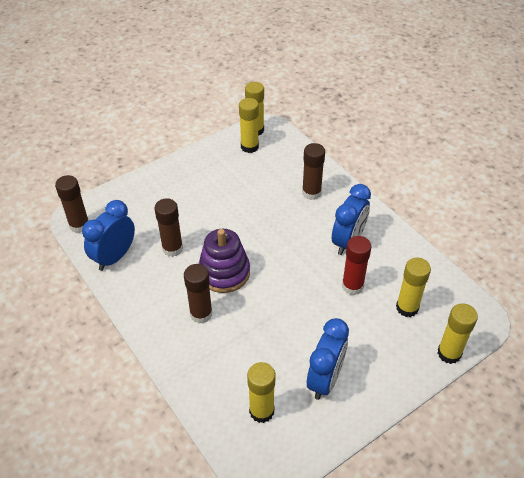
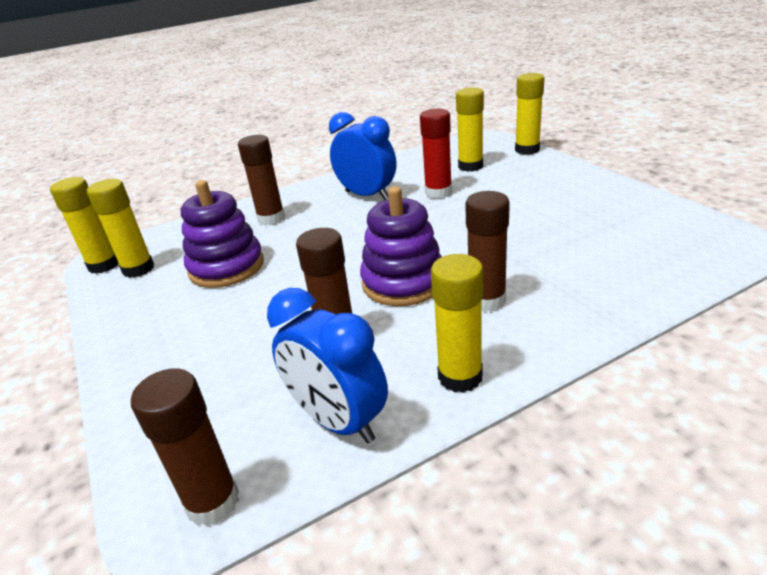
camera: 80 degrees left, 15 degrees down
yellow glue stick [247,362,275,423] -> yellow glue stick moved to [431,254,483,393]
blue clock [307,318,349,400] -> none
none -> purple stacking toy [181,180,264,288]

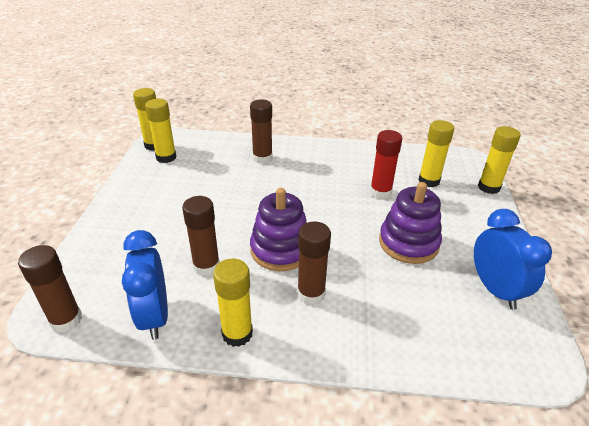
camera: 30 degrees right, 5 degrees up
purple stacking toy [181,180,264,288] -> purple stacking toy moved to [379,182,442,264]
blue clock [329,112,396,200] -> blue clock moved to [474,209,552,310]

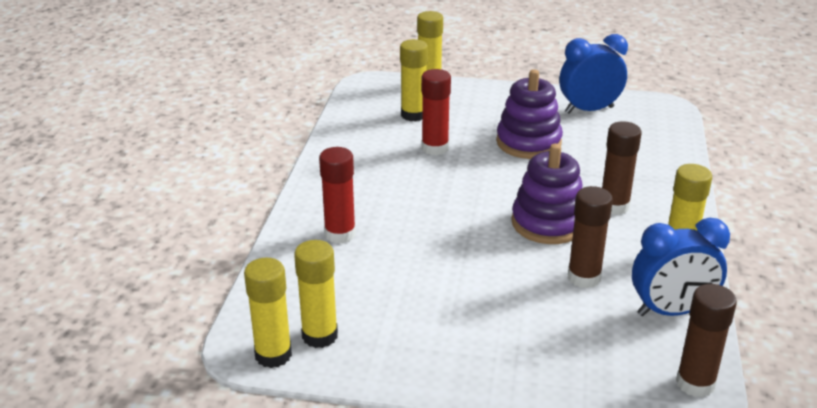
camera: 85 degrees left, 5 degrees down
brown glue stick [250,99,273,164] -> red glue stick [319,147,356,244]

